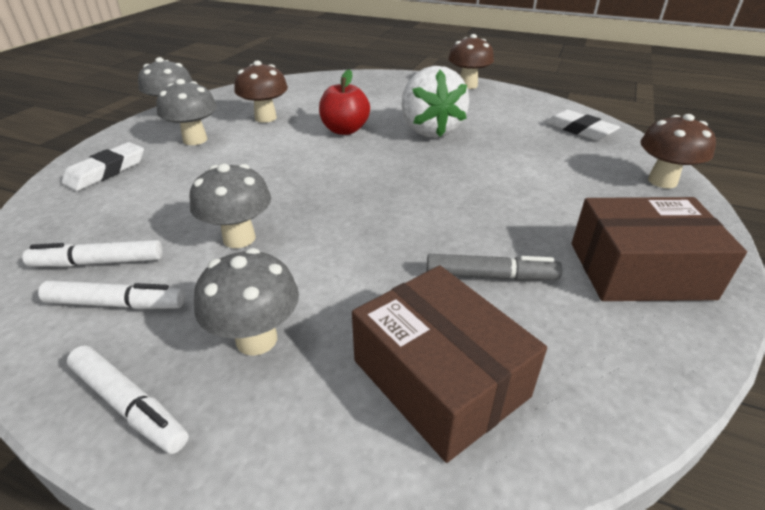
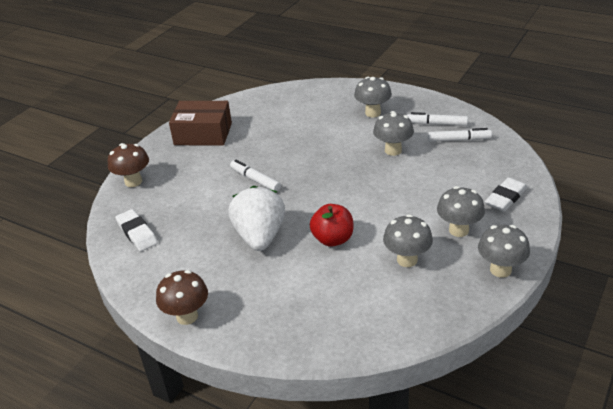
camera: 170 degrees left, 0 degrees up
white marker [67,346,189,454] -> white marker moved to [230,160,281,192]
brown mushroom [234,61,288,123] -> grey mushroom [383,214,433,267]
brown box [352,265,547,463] -> none
grey marker [427,254,562,281] -> none

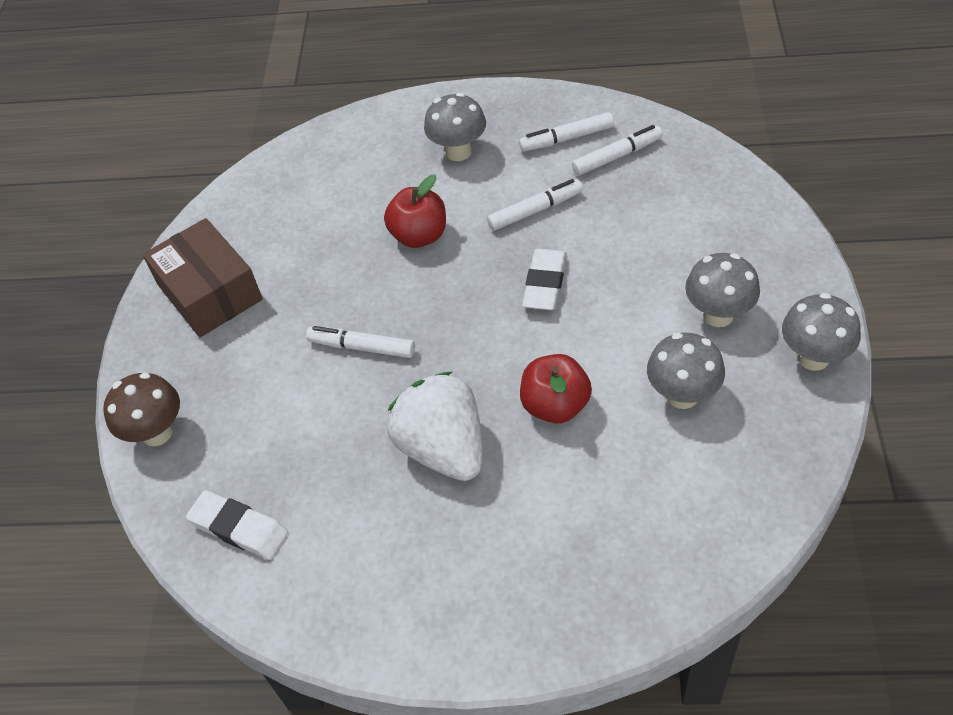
camera: 25 degrees left, 15 degrees up
brown mushroom [156,270,208,325] -> none
brown box [169,101,232,146] -> brown box turned 75 degrees clockwise [142,218,263,337]
grey mushroom [373,111,414,156] -> white marker [487,179,583,231]
white eraser [485,178,528,212] -> white eraser moved to [522,249,567,310]
none -> red apple [384,175,446,248]

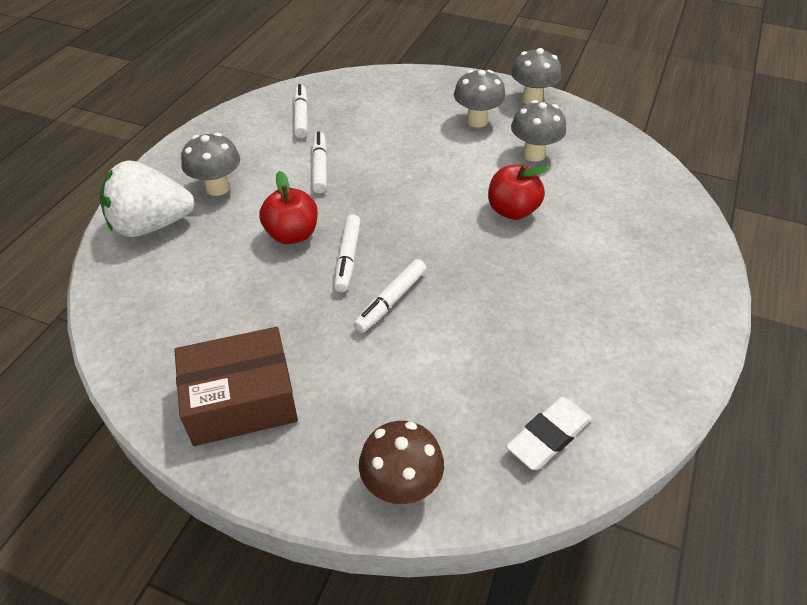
camera: 75 degrees left, 5 degrees down
white strawberry [387,372,483,481] -> white strawberry moved to [100,160,195,237]
white marker [519,112,614,152] -> white marker moved to [334,214,361,292]
white eraser [522,249,567,310] -> none

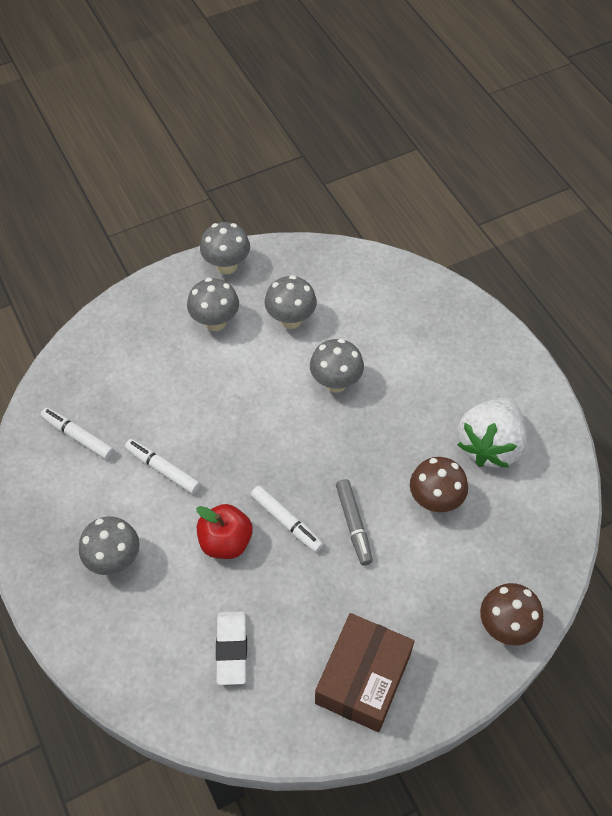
camera: 50 degrees left, 10 degrees up
white strawberry [100,160,195,237] -> white strawberry moved to [457,398,527,468]
white marker [353,259,426,333] -> grey marker [336,479,373,565]
red apple [488,164,549,220] -> grey mushroom [310,339,364,392]
white eraser [506,397,592,470] -> white eraser moved to [216,611,247,685]
none -> brown mushroom [410,457,468,512]

